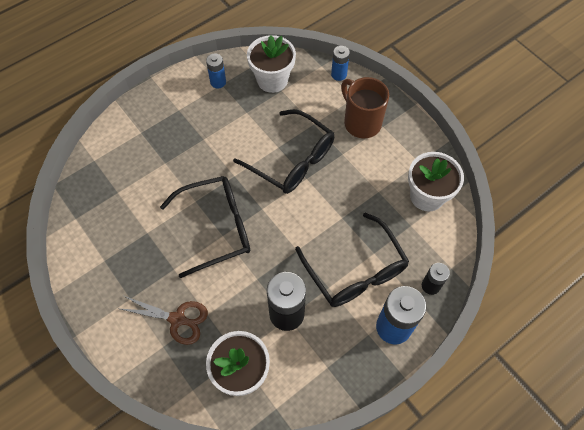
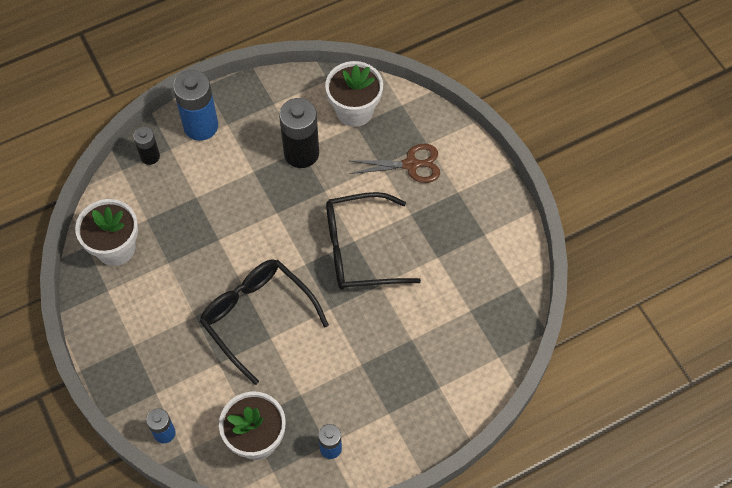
camera: 170 degrees left, 0 degrees up
brown scissors [117,296,208,345] -> brown scissors turned 150 degrees clockwise [349,144,440,183]
black glasses [295,213,409,307] -> none
brown mug [341,77,389,138] -> none

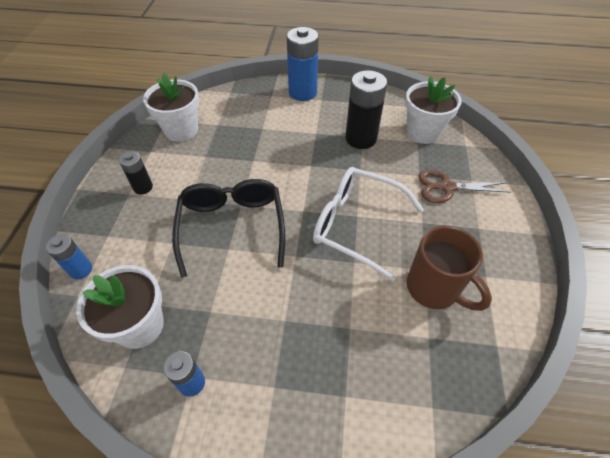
camera: 35 degrees right, 10 degrees down
black battery [133,127,160,165] -> black battery moved to [119,151,153,194]
black glasses [326,192,421,290] -> white glasses [313,167,424,282]
brown scissors [349,144,440,183] -> brown scissors turned 150 degrees clockwise [418,170,511,203]
none -> brown mug [407,226,492,311]

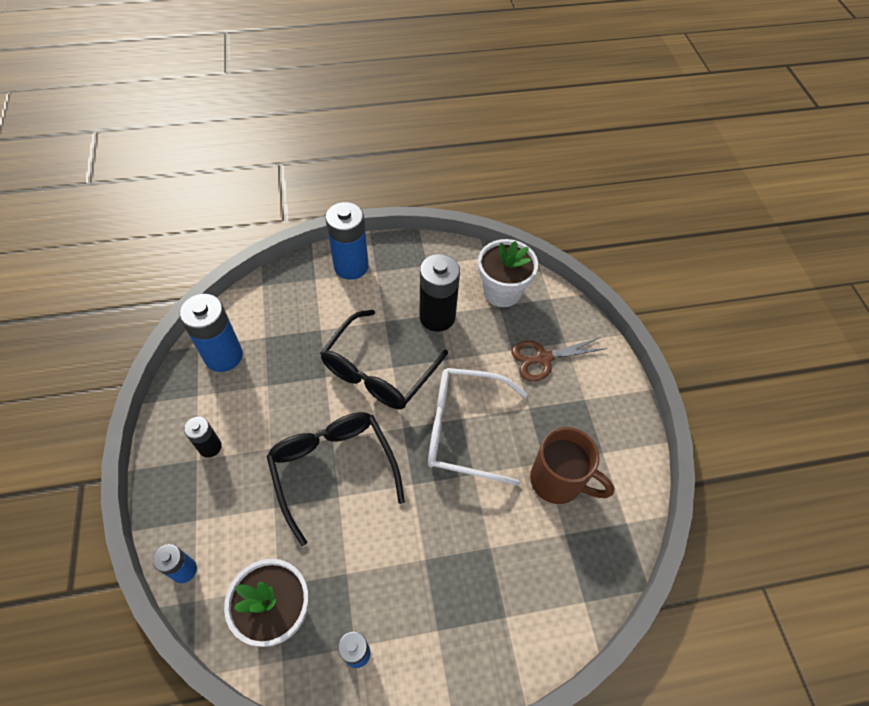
camera: 20 degrees left, 5 degrees up
white flower pot [143,74,199,141] -> blue battery [179,294,243,372]
none -> black glasses [320,310,448,409]

